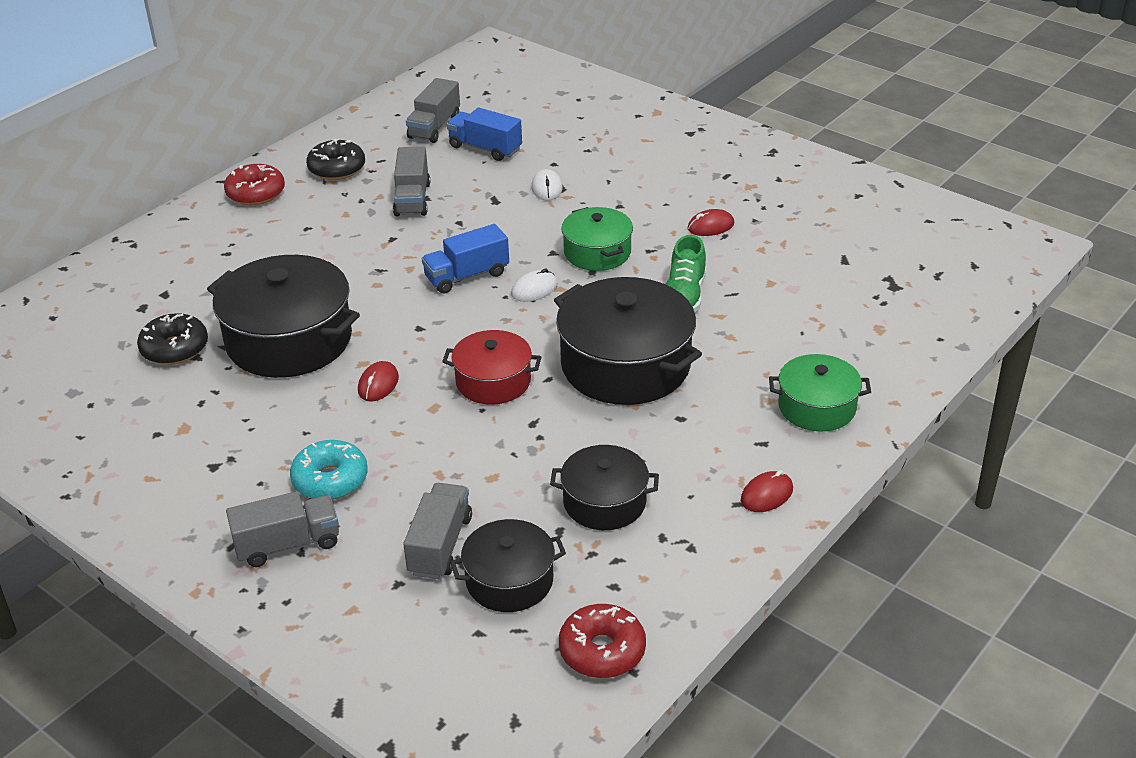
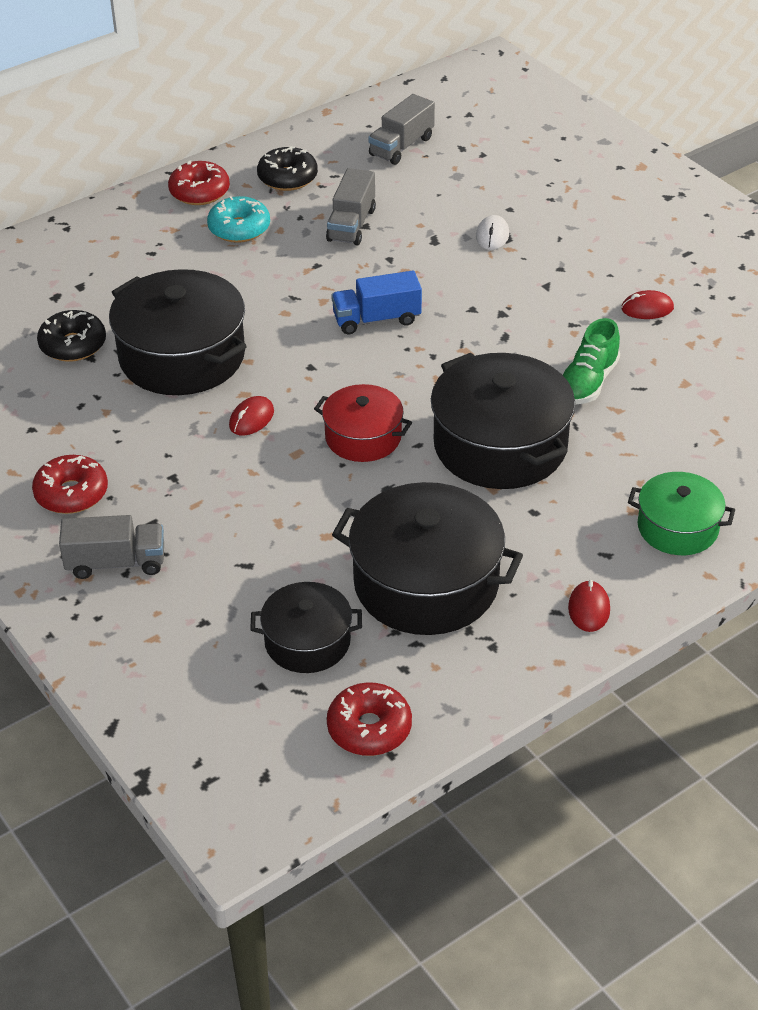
camera: 15 degrees right, 5 degrees up
turquoise donut [290,440,368,500] -> turquoise donut moved to [207,196,270,243]
grey truck [403,483,472,579] -> none
blue truck [447,108,522,161] -> none
white mouse [511,268,558,302] -> none
black pot [550,445,659,530] -> black pot [332,482,523,635], size x1.74
green pot [561,207,633,271] -> none
red mouse [741,470,793,512] -> red mouse turned 60 degrees counterclockwise [568,580,610,632]
none -> red donut [32,455,108,514]

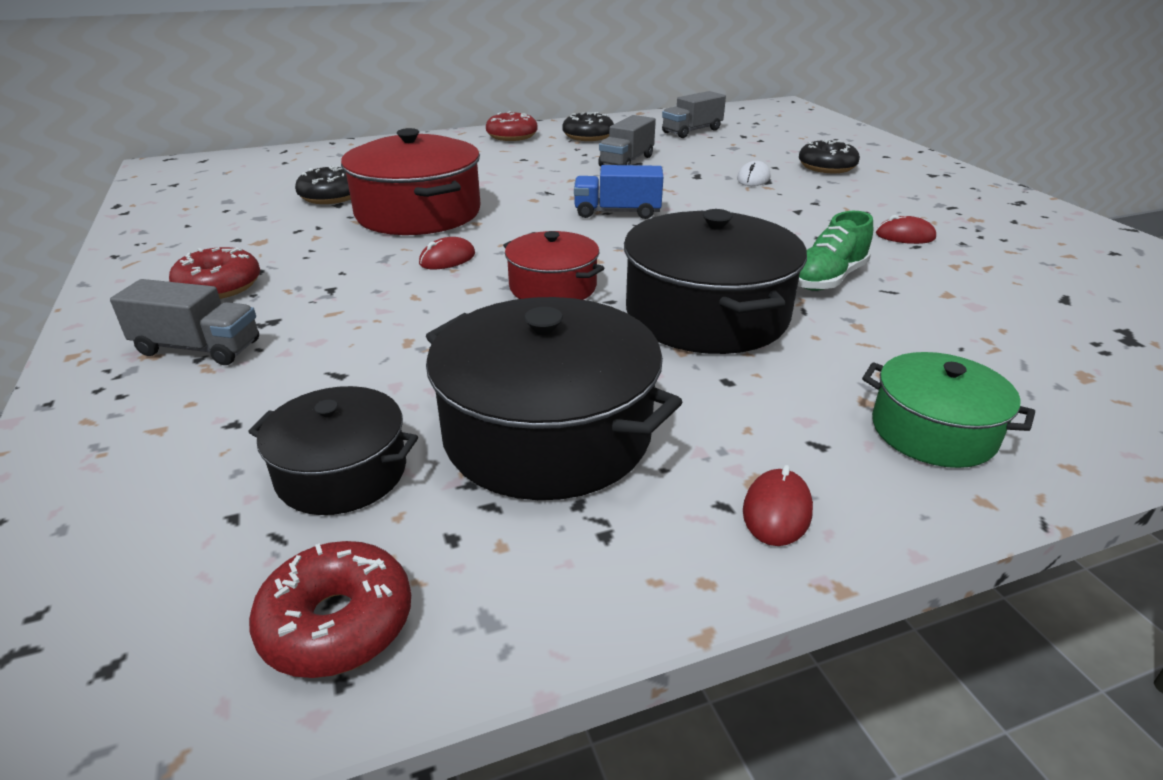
camera: 15 degrees right, 10 degrees down
black pot [109,269,247,395] -> red pot [341,128,481,235]
turquoise donut [207,196,270,243] -> none
none -> black donut [799,140,860,173]

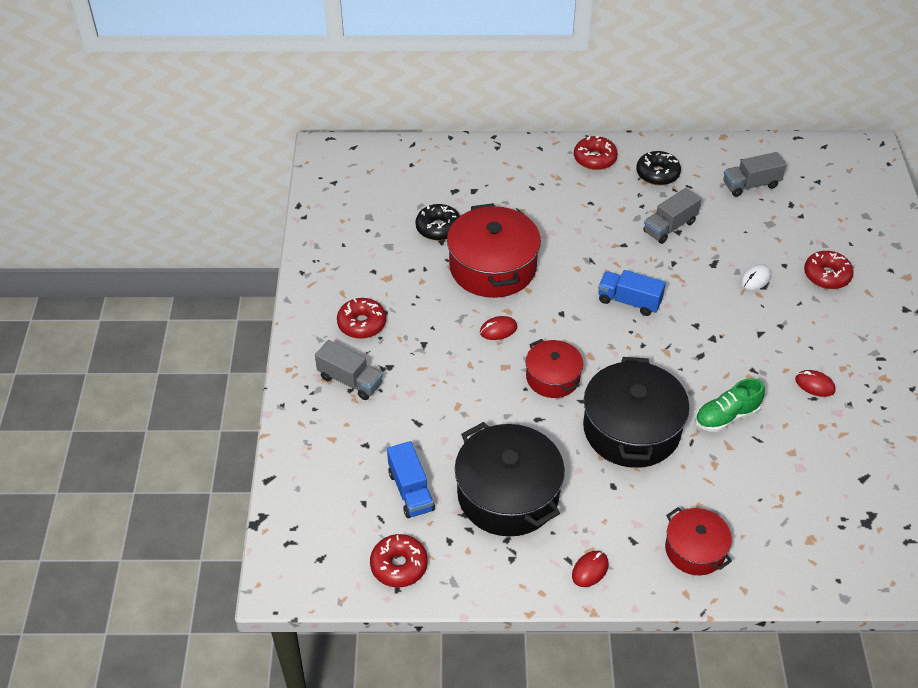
camera: 20 degrees right, 15 degrees up
black pot [248,386,418,515] -> blue truck [387,441,435,518]
black donut [799,140,860,173] -> red donut [804,251,853,289]
green pot [862,352,1035,468] -> red pot [665,507,732,575]

